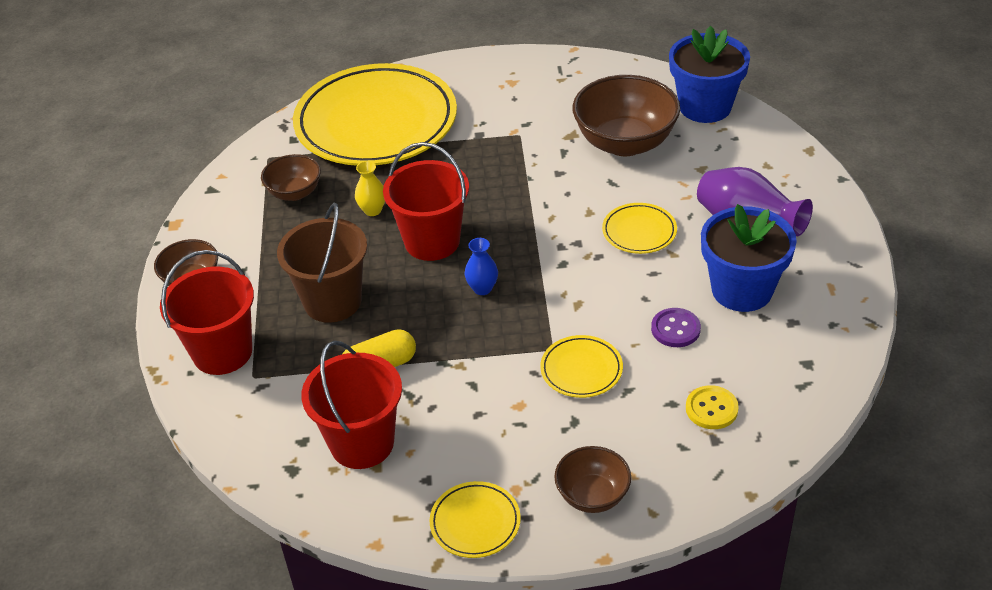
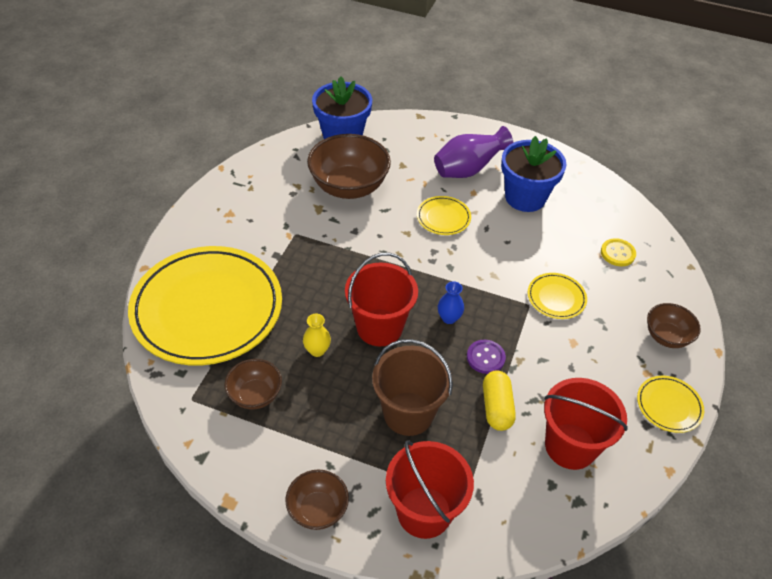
camera: 70 degrees left, 5 degrees up
purple button [651,308,701,347] -> purple button moved to [467,340,506,374]

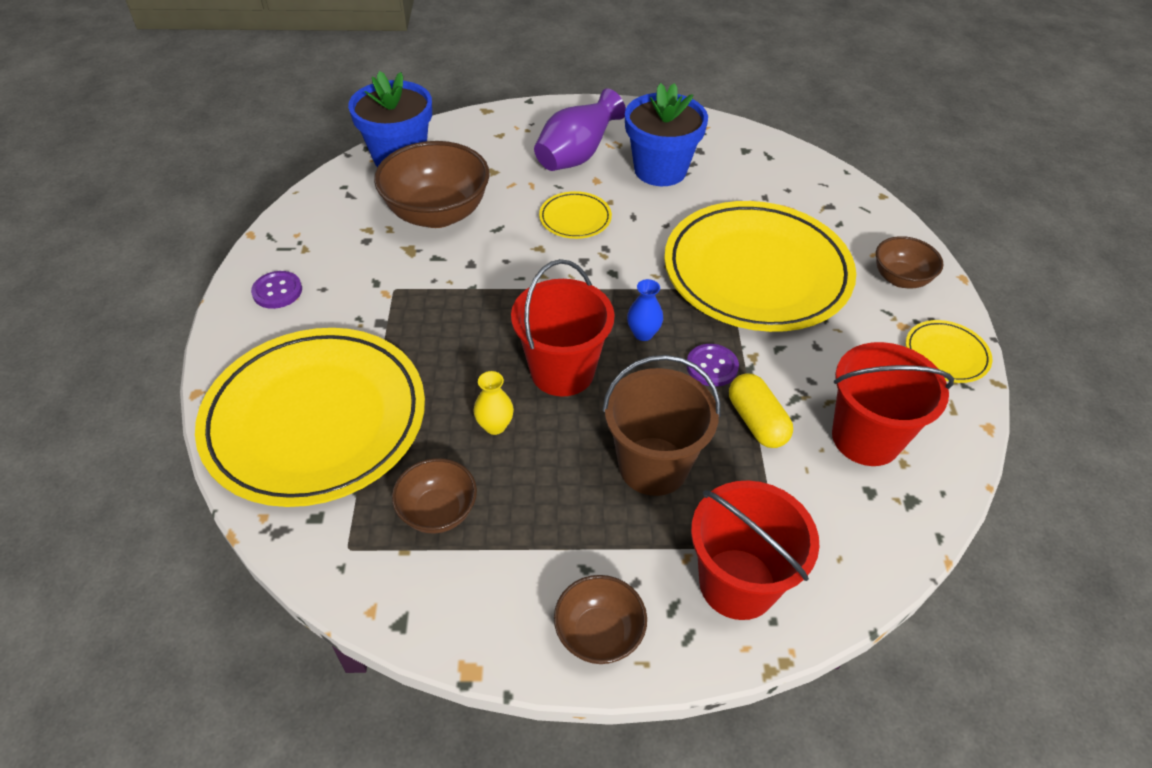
camera: 20 degrees left, 0 degrees up
yellow plate [528,273,587,319] -> yellow plate [664,201,856,332], size x2.45
yellow button [601,238,636,266] -> none
none -> purple button [251,271,302,309]

